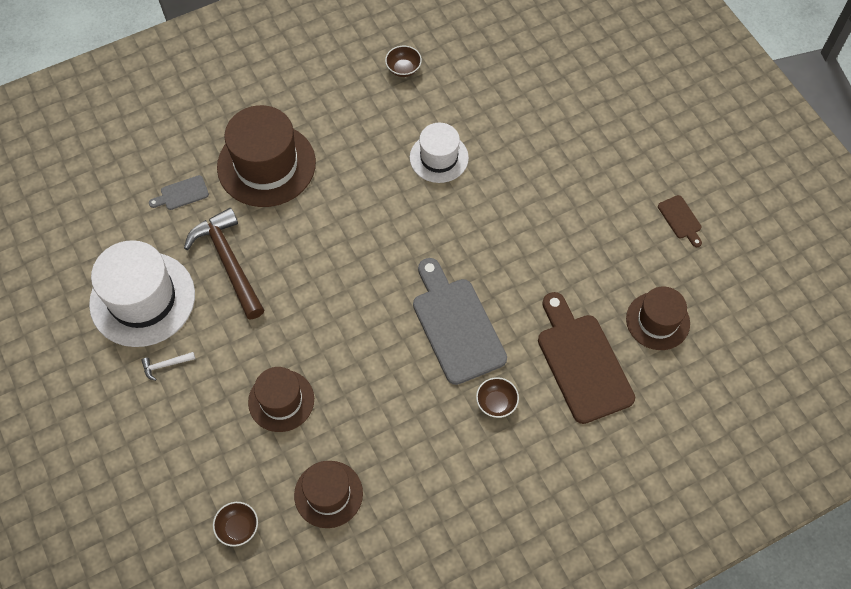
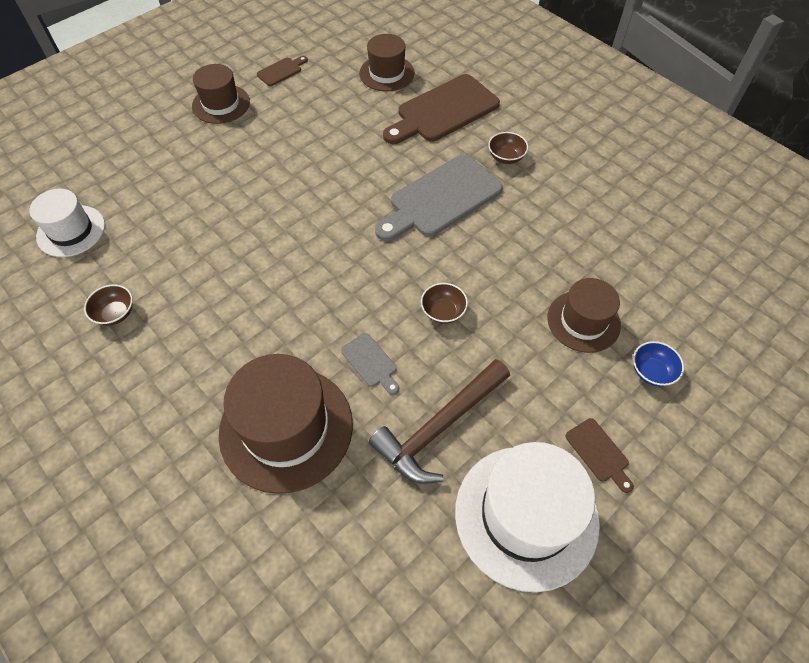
camera: 105 degrees left, 5 degrees down
white hammer [141,352,195,381] -> brown cutting board [565,418,634,493]
grey cutting board [149,175,209,210] -> grey cutting board moved to [341,333,399,394]
brown bowl [213,502,258,547] -> brown bowl moved to [421,283,468,324]
brown hat [294,461,363,528] -> brown hat moved to [192,64,250,124]
white hat [410,123,469,183] -> white hat moved to [29,189,105,257]
none -> blue bowl [633,341,684,386]

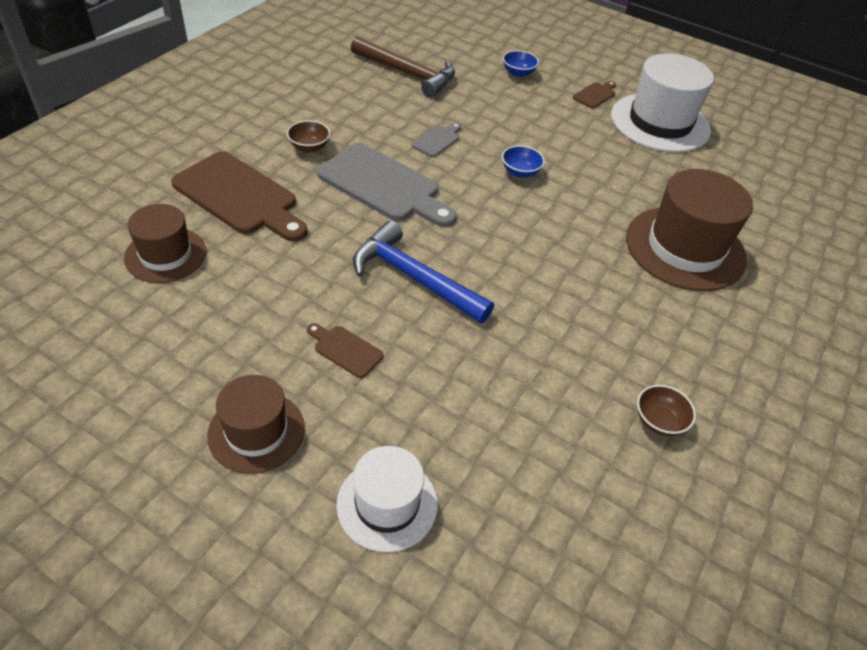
camera: 110 degrees left, 10 degrees down
white hat [29,189,105,257] -> white hat moved to [336,446,438,552]
brown cutting board [257,56,308,86] -> brown cutting board moved to [307,323,384,378]
grey cutting board [341,333,399,394] -> grey cutting board moved to [412,123,461,157]
brown hammer [369,359,510,484] -> brown hammer moved to [351,36,455,98]
brown bowl [421,283,468,324] -> blue bowl [502,145,545,178]
brown hat [547,278,621,353] -> none
none -> blue hammer [353,221,494,323]

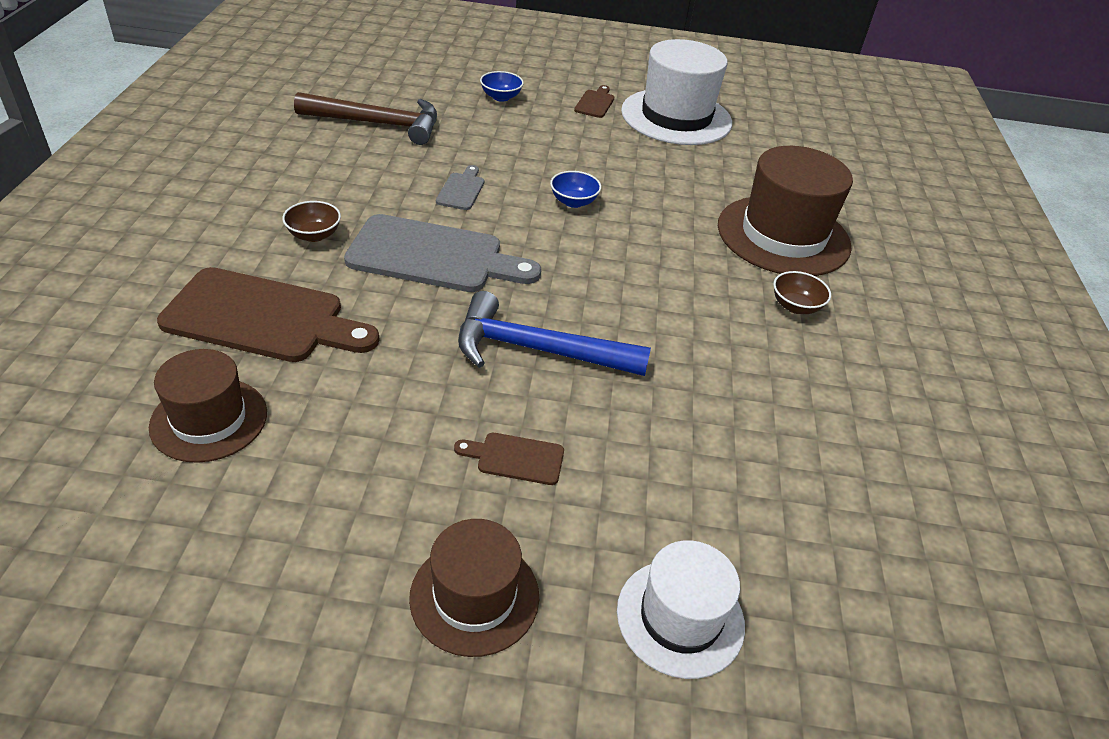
camera: 25 degrees left, 5 degrees down
brown bowl [637,385,696,436] -> brown bowl moved to [773,271,831,314]

